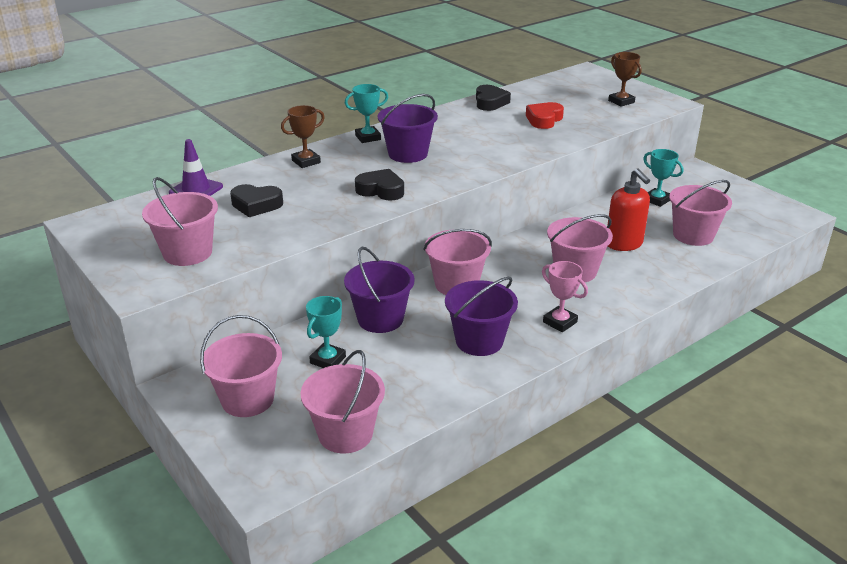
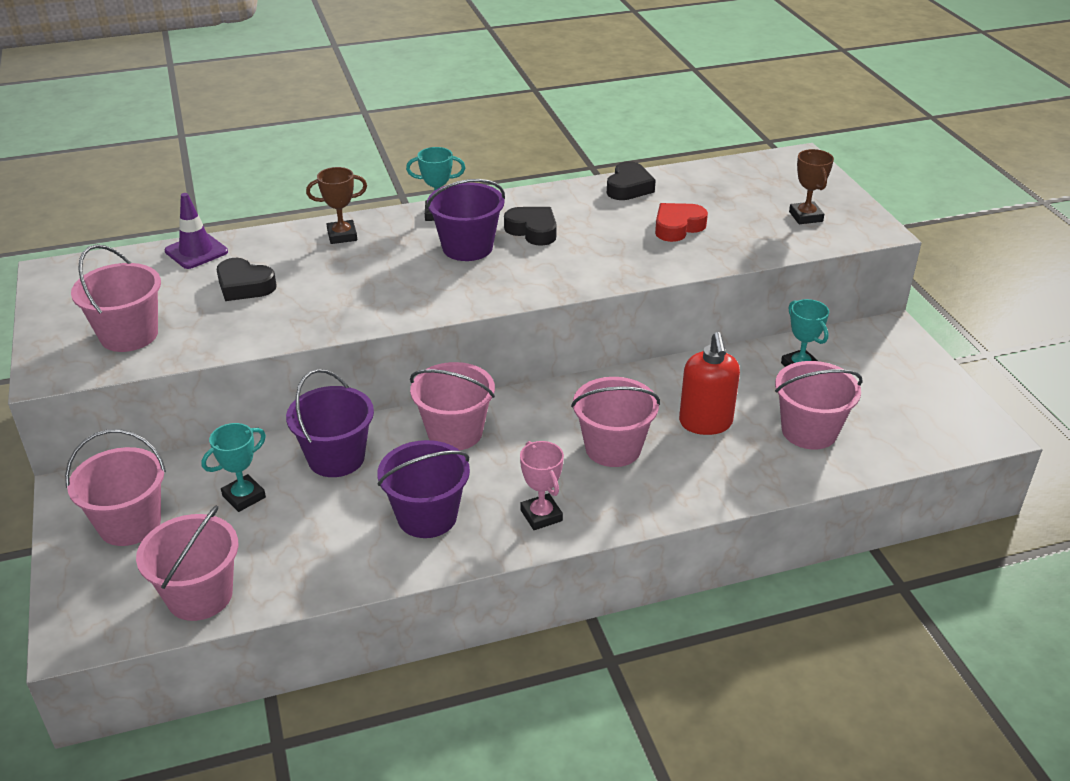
camera: 20 degrees right, 5 degrees up
black heart [355,169,404,201] -> black heart moved to [504,207,557,246]

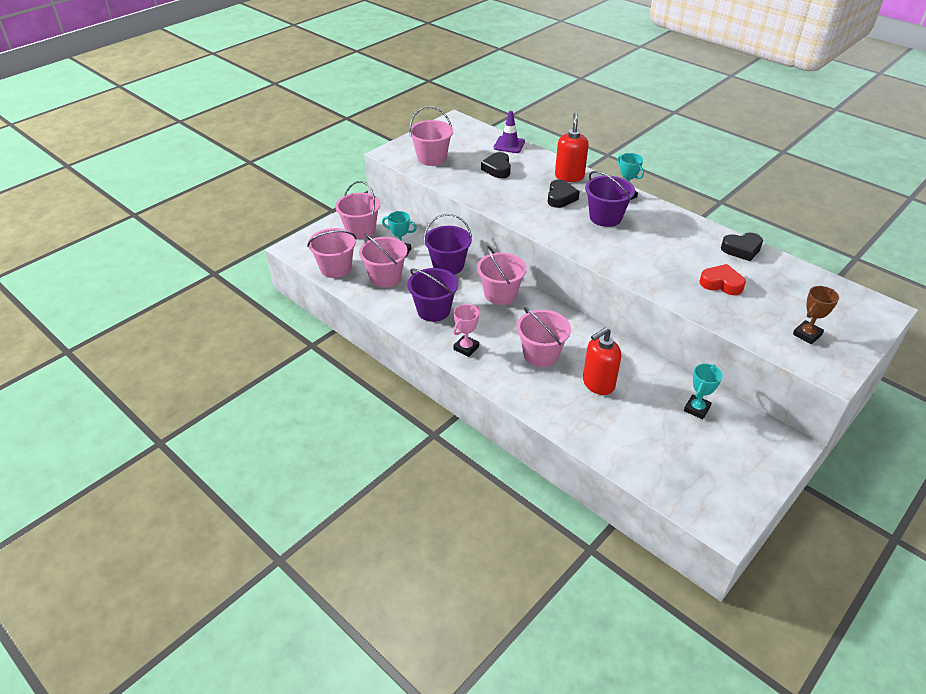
camera: 60 degrees right, 5 degrees up
brown trophy [306,167,367,244] -> red soap dispenser [555,113,589,182]
black heart [504,207,557,246] -> black heart moved to [548,180,580,208]
pink bucket [775,361,863,449] -> pink bucket moved to [359,233,408,287]

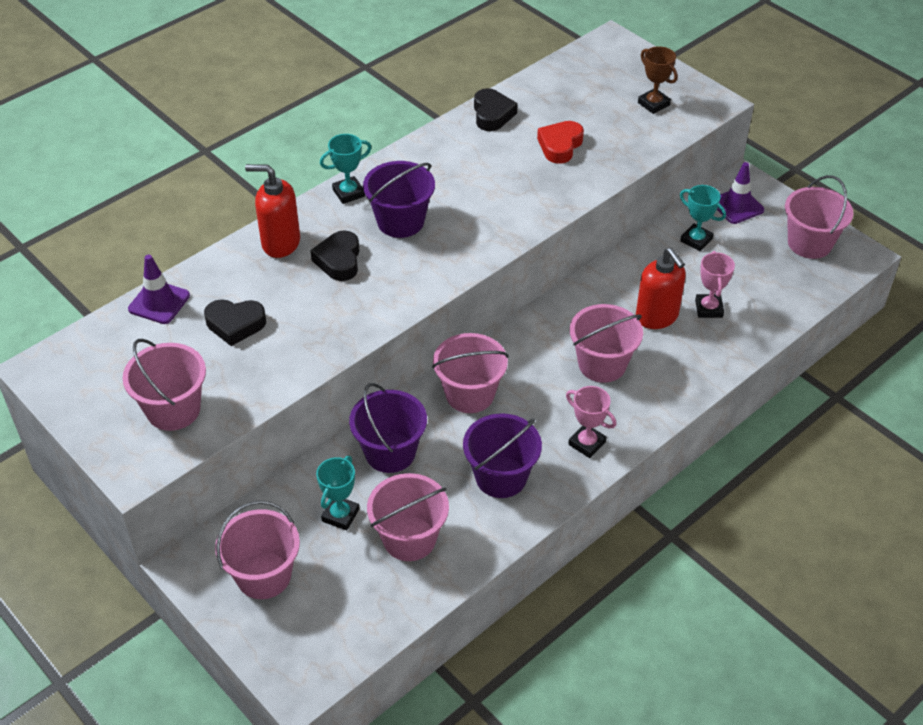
camera: 85 degrees left, 5 degrees up
pink bucket [307,228,357,278] -> pink bucket moved to [785,175,853,259]
black heart [548,180,580,208] -> black heart turned 105 degrees counterclockwise [310,230,359,281]
none -> pink trophy [695,251,735,318]
none -> purple traffic cone [717,162,764,224]

